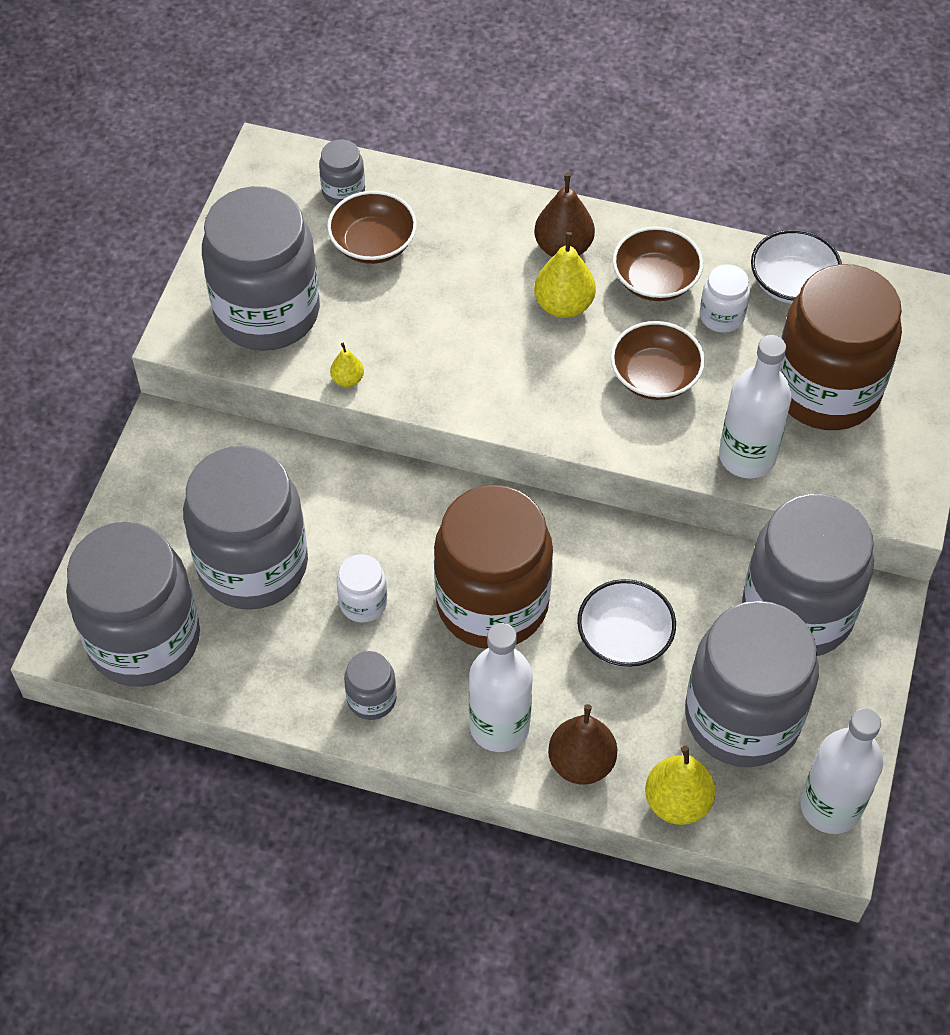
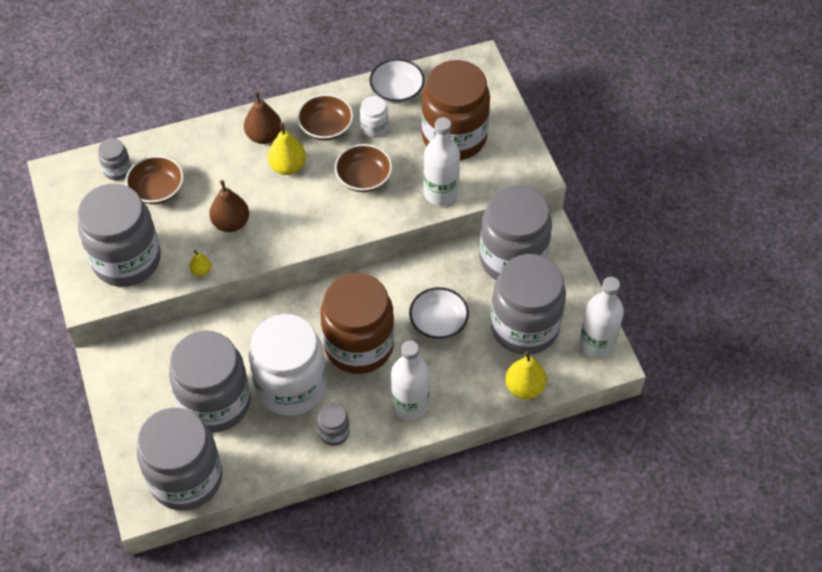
camera: 35 degrees left, 0 degrees up
white jar [337,554,387,623] -> white jar [249,314,327,416], size x2.35
brown pear [548,704,617,785] -> brown pear moved to [209,180,249,232]

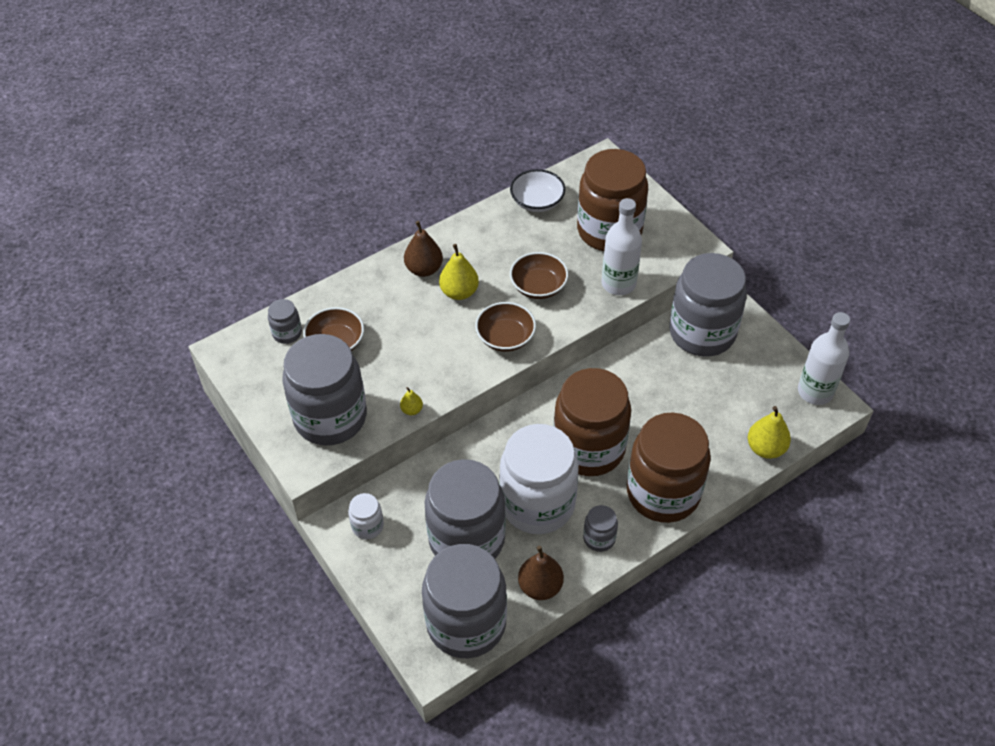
camera: 15 degrees left, 5 degrees down
brown pear [209,180,249,232] -> brown pear moved to [518,546,564,600]
brown bowl [297,94,353,141] -> brown bowl moved to [475,302,536,352]
white jar [360,96,388,138] -> white jar moved to [348,493,384,539]
white bottle [391,341,430,421] -> brown jar [627,412,711,523]
white bowl [409,287,469,340] -> none
grey jar [490,254,566,355] -> none

